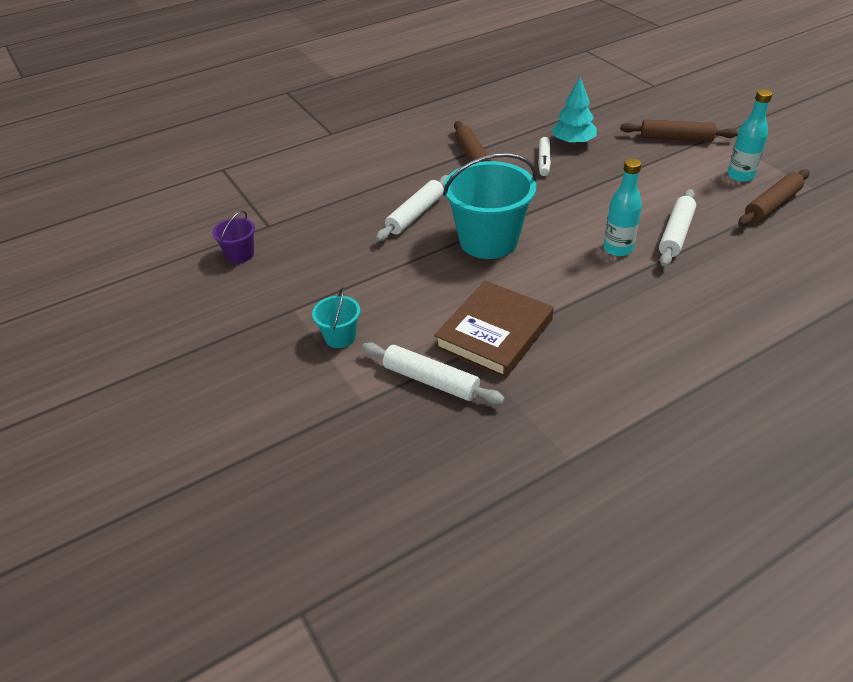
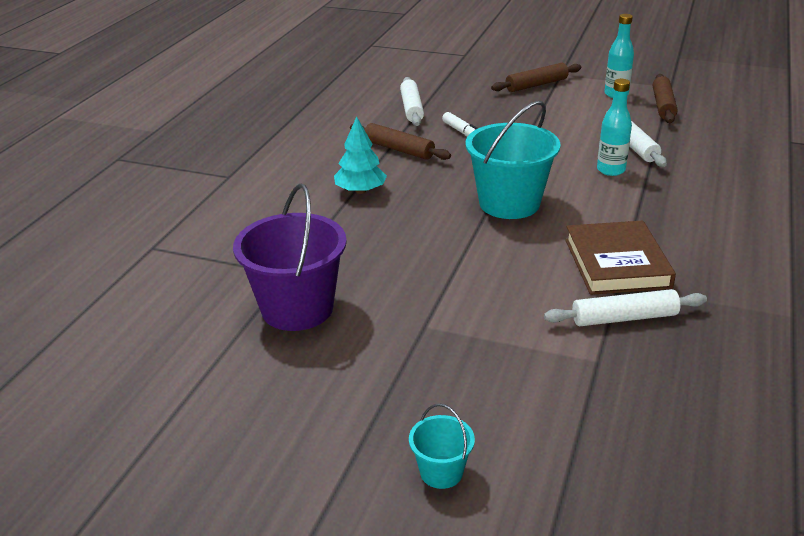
camera: 40 degrees left, 10 degrees down
purple bucket [212,211,255,263] -> purple bucket [233,183,347,331], size x2.12
turquoise bucket [312,287,360,348] -> turquoise bucket moved to [409,404,475,489]
white rolling pin [376,175,449,241] -> white rolling pin moved to [400,77,424,126]
turquoise tree [551,77,597,145] -> turquoise tree moved to [334,117,387,194]

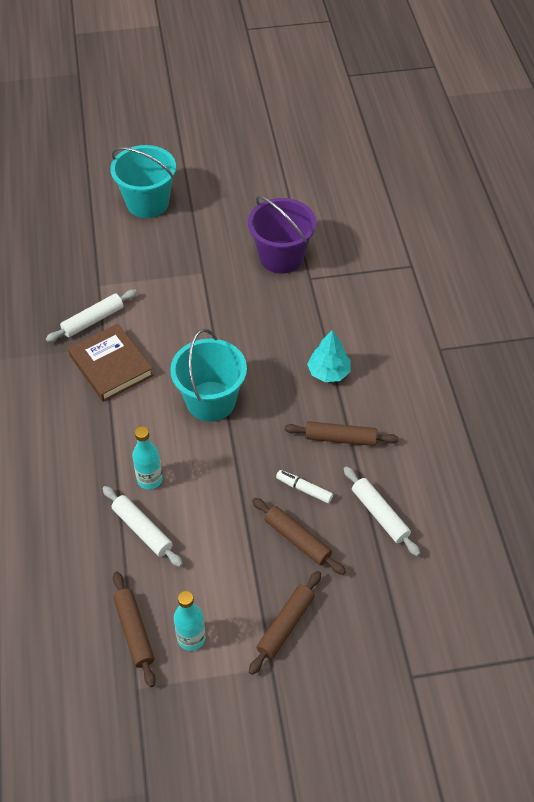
camera: 150 degrees right, 20 degrees up
turquoise bucket [409,404,475,489] -> turquoise bucket [110,145,176,218], size x2.12
none -> brown rolling pin [252,498,346,575]

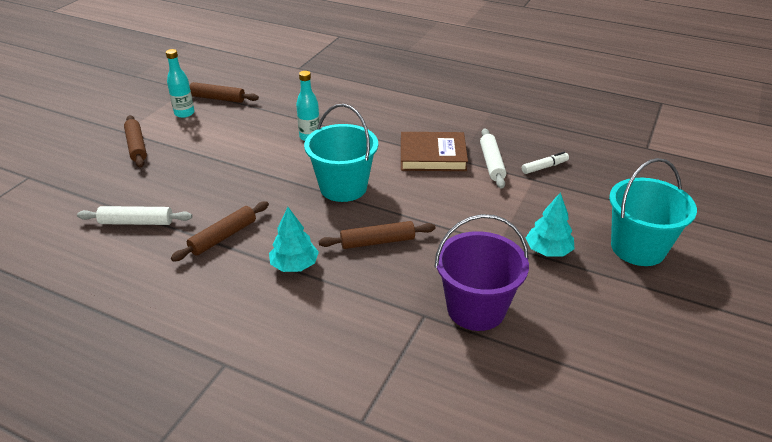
camera: 125 degrees right, 15 degrees down
white rolling pin [102,486,183,567] -> none
brown rolling pin [252,498,346,575] -> brown rolling pin moved to [319,221,435,249]
white marker [276,470,333,503] -> white marker moved to [522,152,569,174]
none -> turquoise tree [526,192,574,257]

